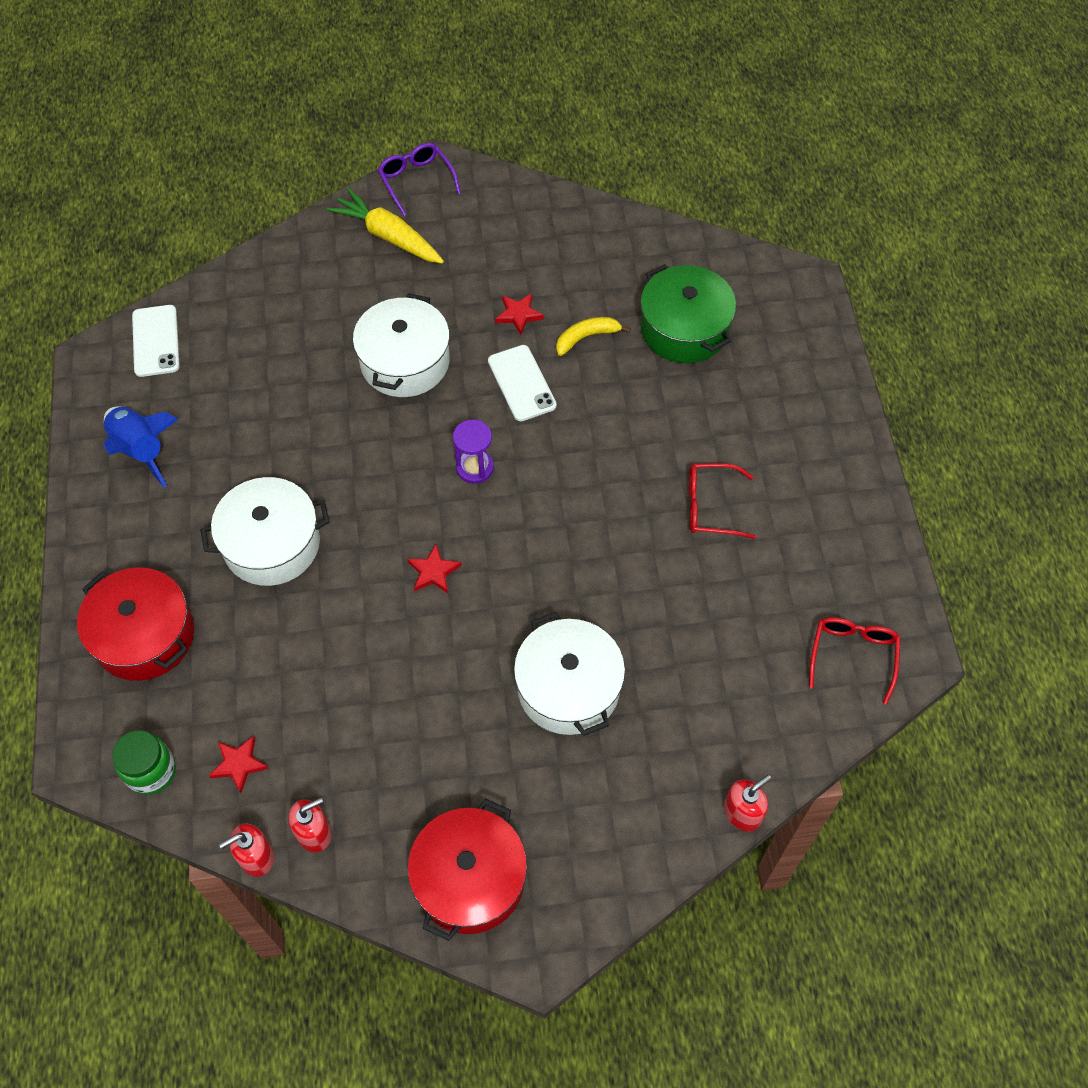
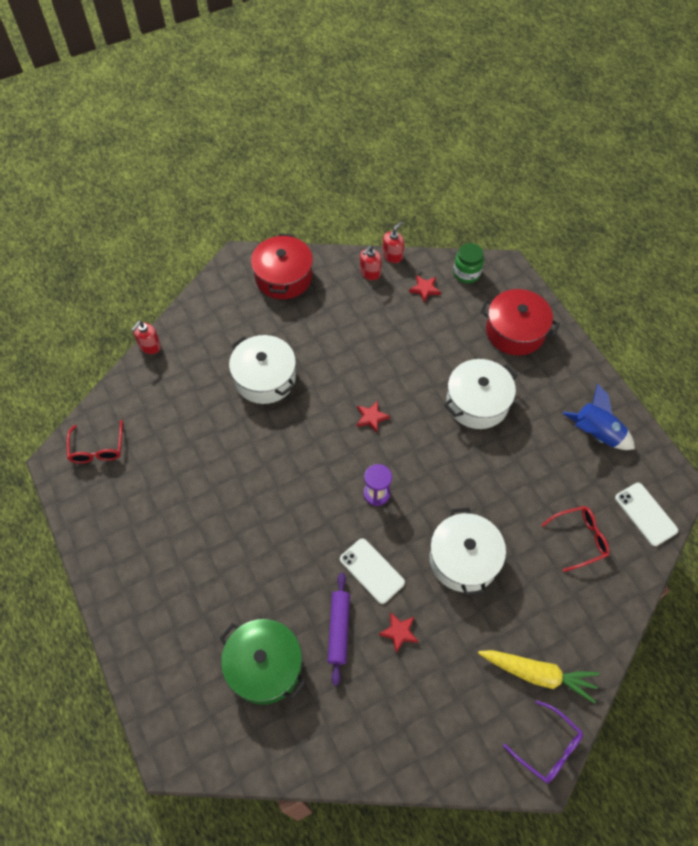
camera: 160 degrees right, 0 degrees up
yellow banana [556,317,631,356] -> purple rolling pin [328,573,350,686]
red glasses [689,463,756,539] -> red glasses moved to [541,506,610,572]

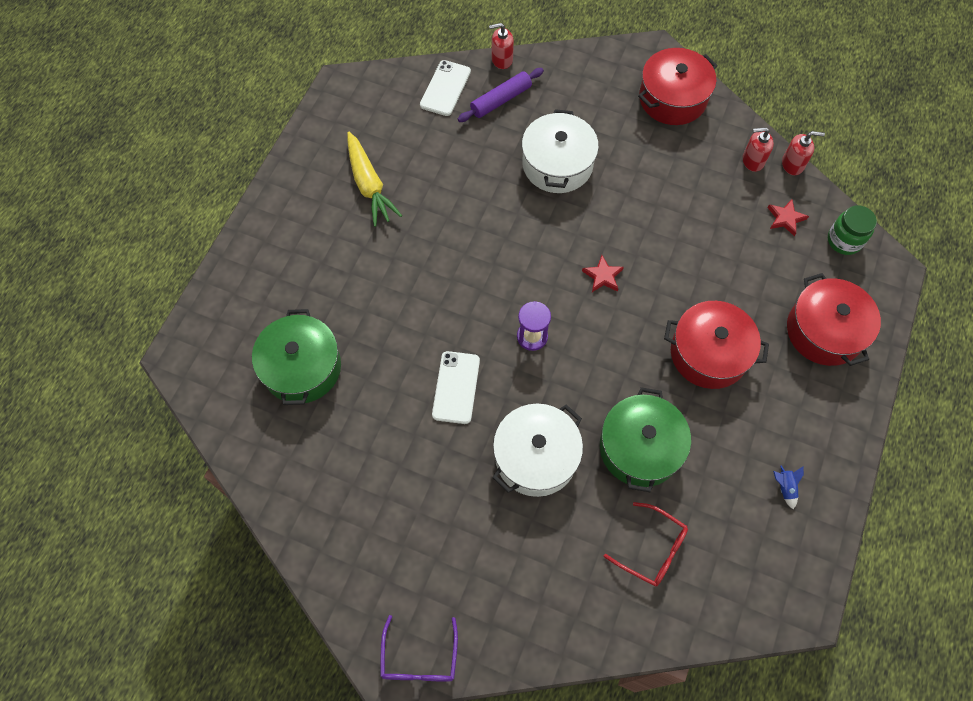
camera: 50 degrees right, 5 degrees up
red glasses [67,420,123,463] -> none
purple rolling pin [328,573,350,686] -> purple rolling pin moved to [458,68,544,122]
red star [379,612,419,653] -> none
white pot [444,359,517,429] -> red pot [664,301,769,389]
yellow carrot [478,650,600,704] -> yellow carrot moved to [347,132,402,227]
blue rocket [562,383,635,450] -> blue rocket [773,465,804,509], size x0.45
white phone [615,483,678,546] -> white phone moved to [420,60,471,116]
none -> green pot [600,387,691,492]

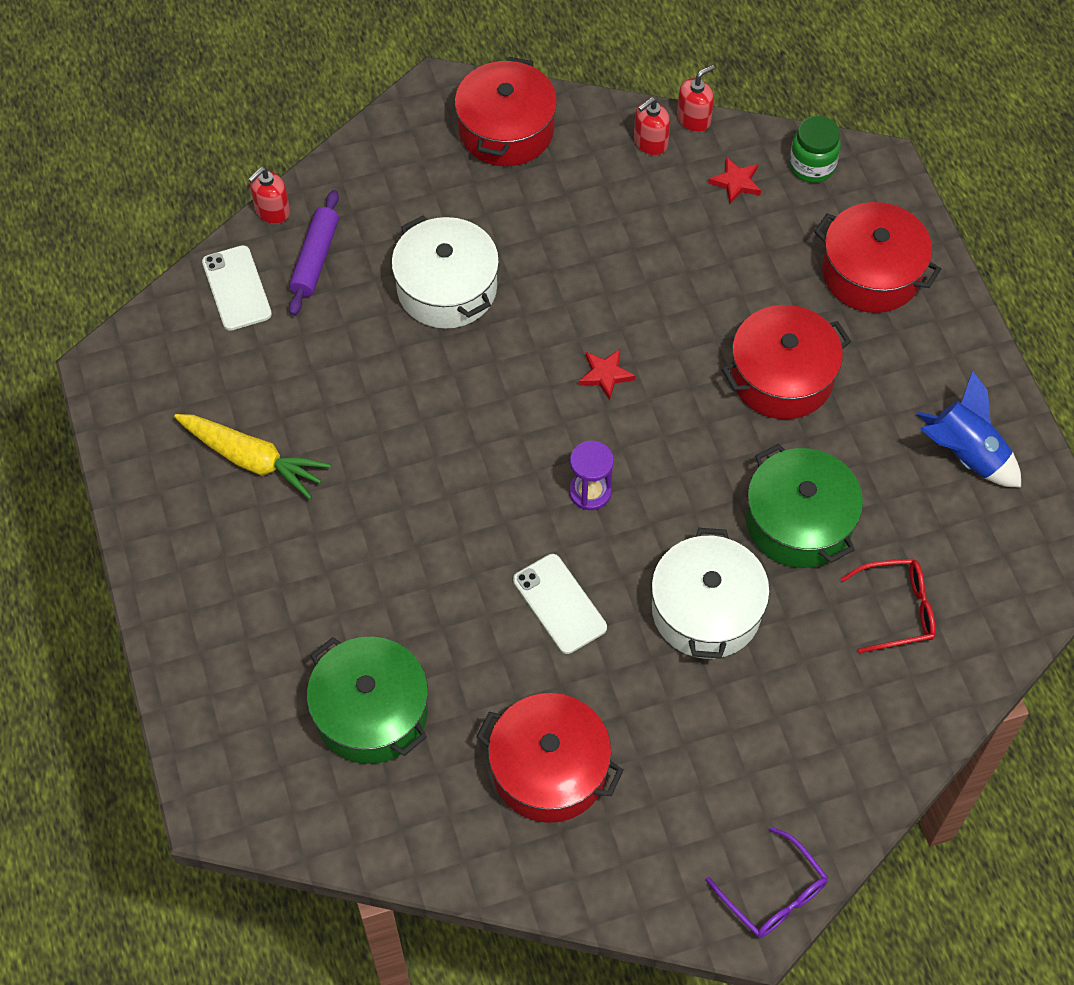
camera: 40 degrees left, 5 degrees down
blue rocket [773,465,804,509] -> blue rocket [917,370,1021,488], size x2.23
none -> red pot [477,693,624,823]

